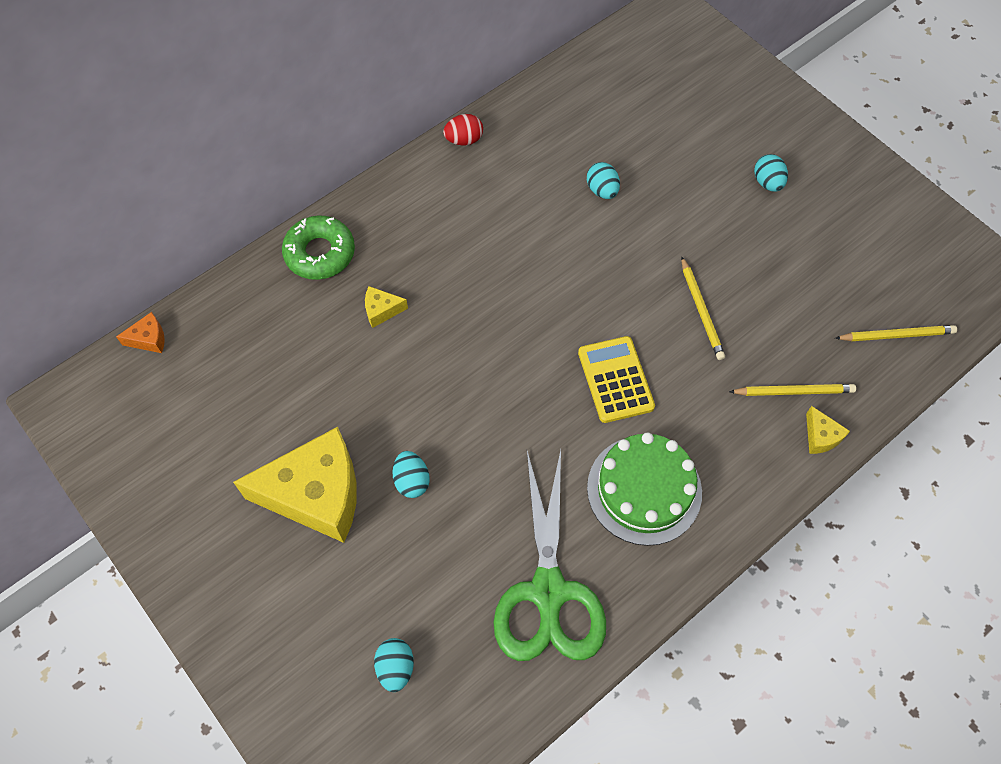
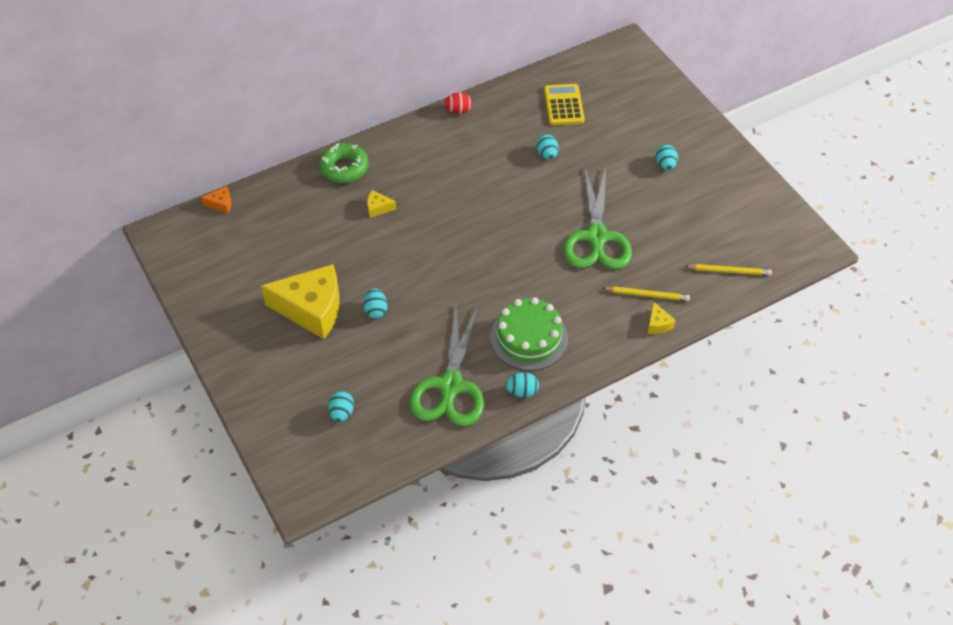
camera: 10 degrees right, 10 degrees down
yellow calculator [578,336,655,423] -> yellow calculator moved to [544,84,584,125]
yellow pencil [681,256,725,360] -> green scissors [563,168,632,269]
none -> turquoise egg [505,372,539,398]

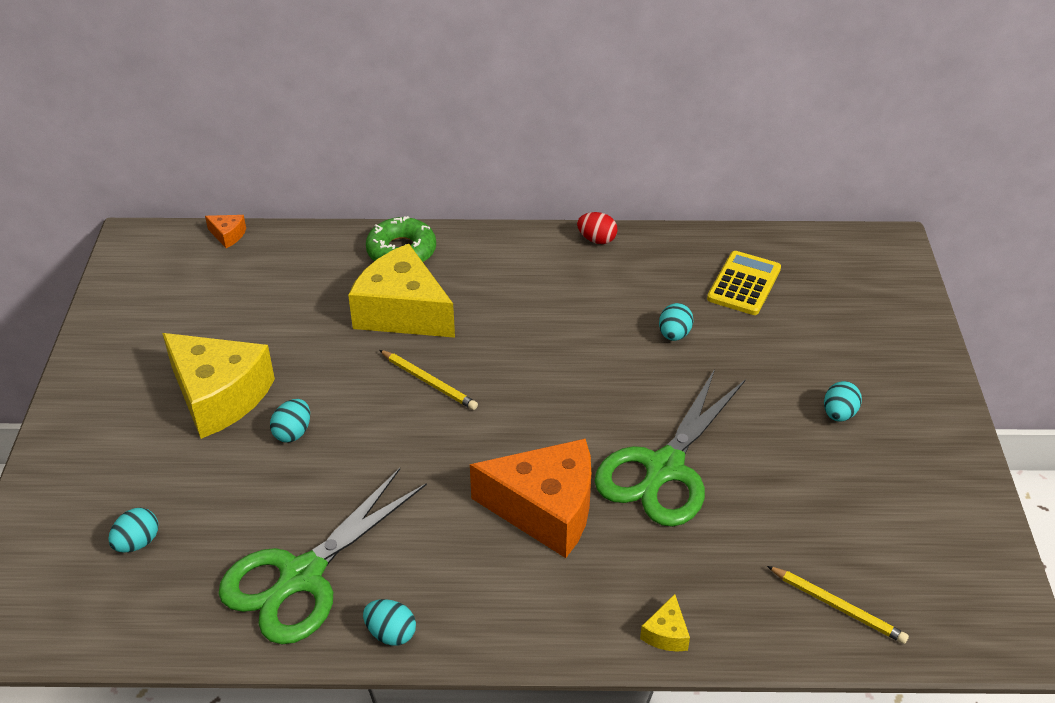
camera: 30 degrees right, 10 degrees down
yellow cheese [367,190,396,218] -> yellow cheese [348,244,455,338], size x2.48
green cake [490,297,568,371] -> none
yellow pencil [602,286,690,301] -> yellow pencil moved to [379,350,478,410]
none -> orange cheese [470,439,591,558]

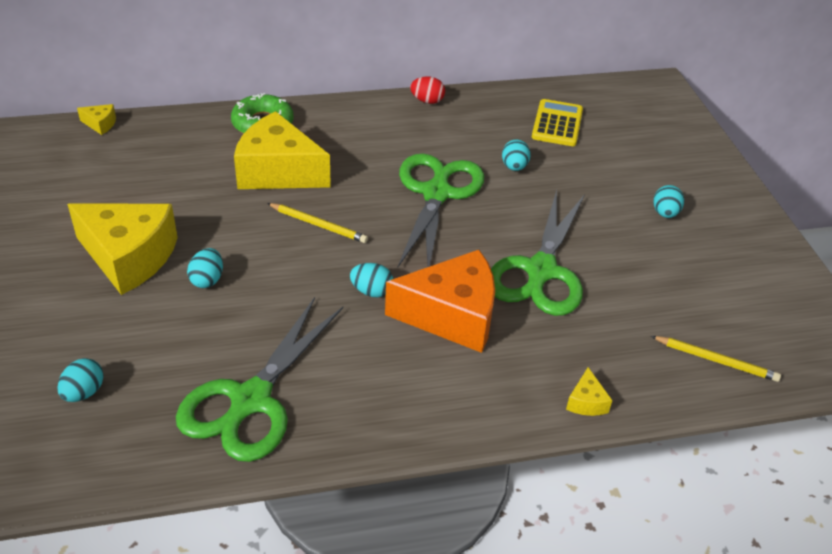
camera: 15 degrees left, 0 degrees up
orange cheese [205,215,246,248] -> yellow cheese [77,104,116,135]
turquoise egg [363,599,416,645] -> turquoise egg moved to [350,263,393,297]
none -> green scissors [398,154,485,267]

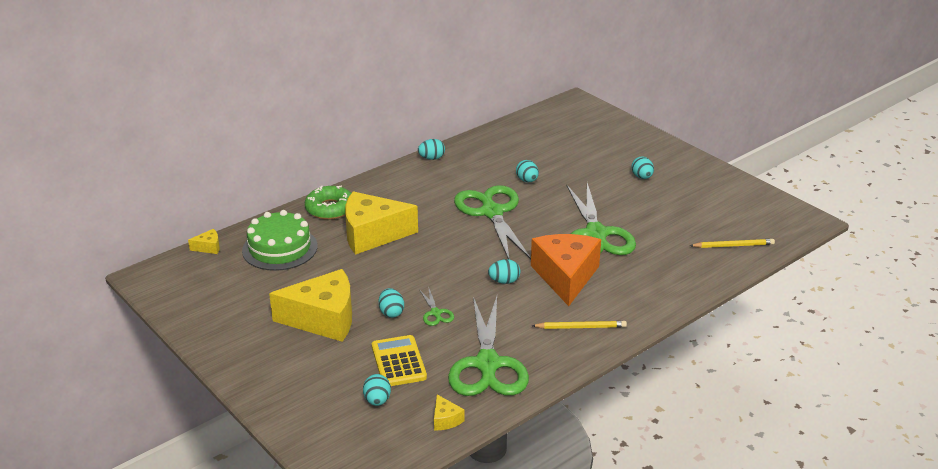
camera: 25 degrees left, 10 degrees down
yellow pencil [267,203,368,243] -> yellow pencil moved to [532,321,627,329]
orange cheese [385,250,495,353] -> orange cheese turned 60 degrees counterclockwise [531,234,601,306]
red egg [410,76,445,104] -> turquoise egg [418,139,445,160]
yellow calculator [532,99,583,146] -> yellow calculator moved to [372,335,427,386]
yellow cheese [566,367,613,416] -> yellow cheese moved to [434,395,464,430]
none -> green cake [242,210,318,271]
none -> green scissors [419,286,454,326]

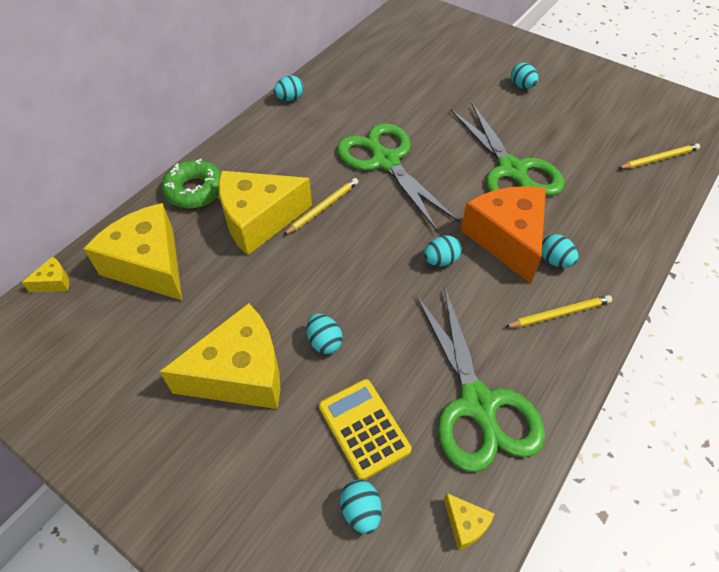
camera: 15 degrees left, 20 degrees up
green cake [242,210,318,271] -> yellow cheese [84,203,182,300]
green scissors [419,286,454,326] -> none
turquoise egg [516,160,539,182] -> turquoise egg moved to [541,234,578,268]
none -> yellow pencil [284,178,358,235]

